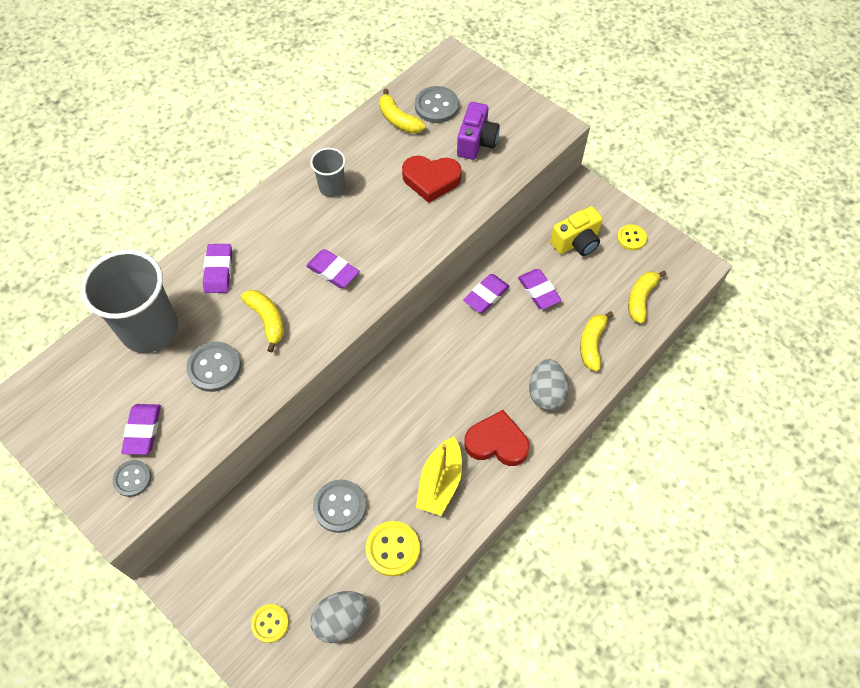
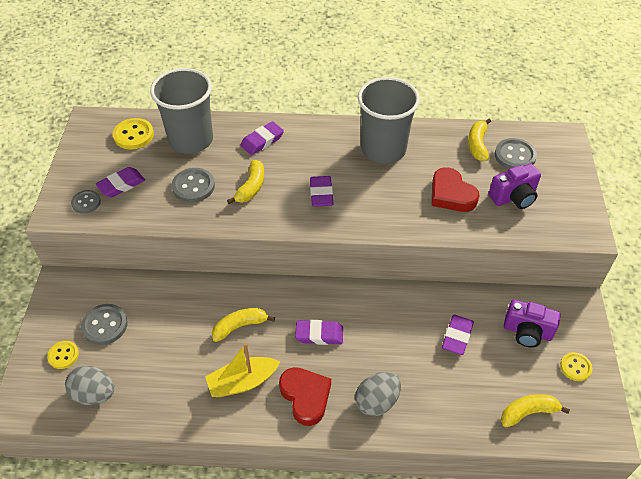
camera: 50 degrees right, 10 degrees down
grey cup [310,148,346,197] -> grey cup [358,77,420,164], size x1.98
grey button [313,480,366,533] -> grey button moved to [81,304,128,345]
yellow button [366,521,420,577] -> yellow button moved to [113,118,154,150]
purple eraser [463,274,510,313] -> purple eraser moved to [295,320,343,345]
yellow camera [550,206,603,256] -> purple camera [504,300,561,348]
yellow banana [580,311,613,371] -> yellow banana moved to [212,308,275,342]

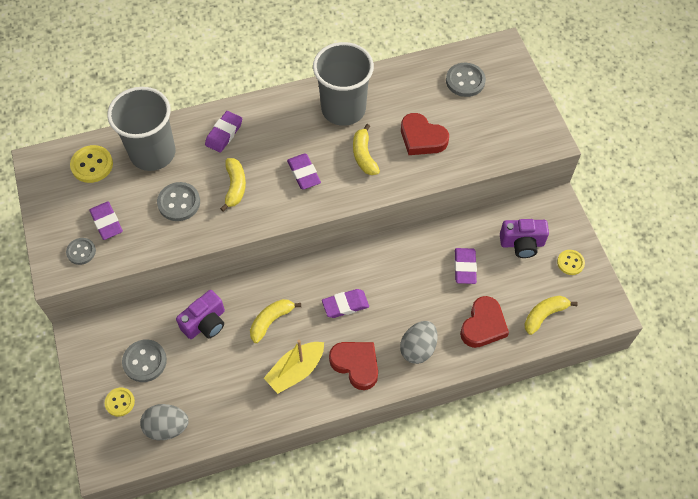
camera: 20 degrees left, 10 degrees up
purple eraser [96,167,145,198] -> purple eraser turned 60 degrees counterclockwise [89,202,123,240]
yellow banana [468,119,491,161] -> yellow banana moved to [353,124,380,175]
purple camera [489,163,541,209] -> purple camera moved to [176,290,225,339]
none -> red heart [460,296,509,348]

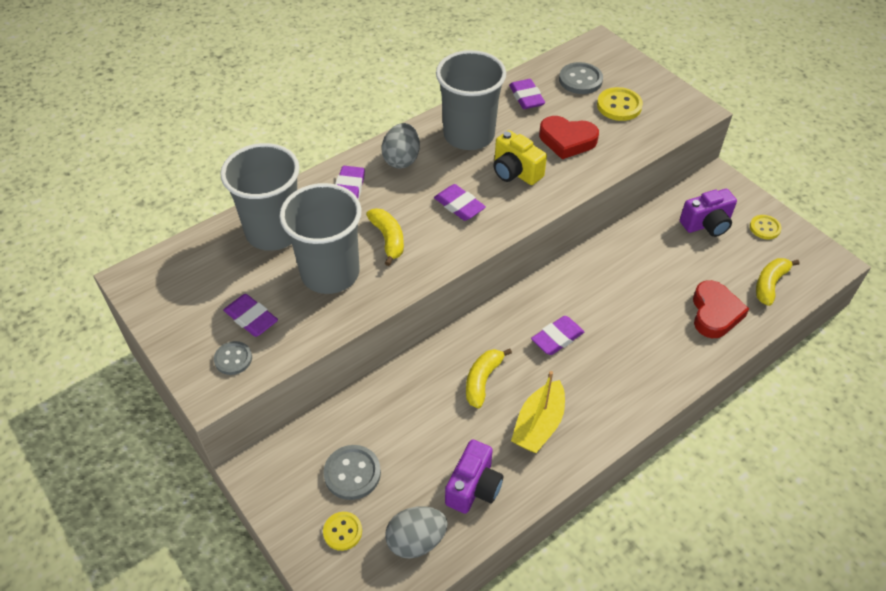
camera: 20 degrees left, 10 degrees down
yellow button [70,145,113,183] -> yellow button moved to [597,87,643,121]
grey button [157,182,200,221] -> grey cup [279,183,362,294]
purple camera [176,290,225,339] -> purple camera moved to [445,439,503,514]
red heart [329,342,378,390] -> none
yellow banana [353,124,380,175] -> yellow camera [494,130,547,185]
grey egg [400,321,438,364] -> grey egg moved to [382,123,420,168]
purple eraser [454,248,477,284] -> purple eraser moved to [509,79,545,109]

